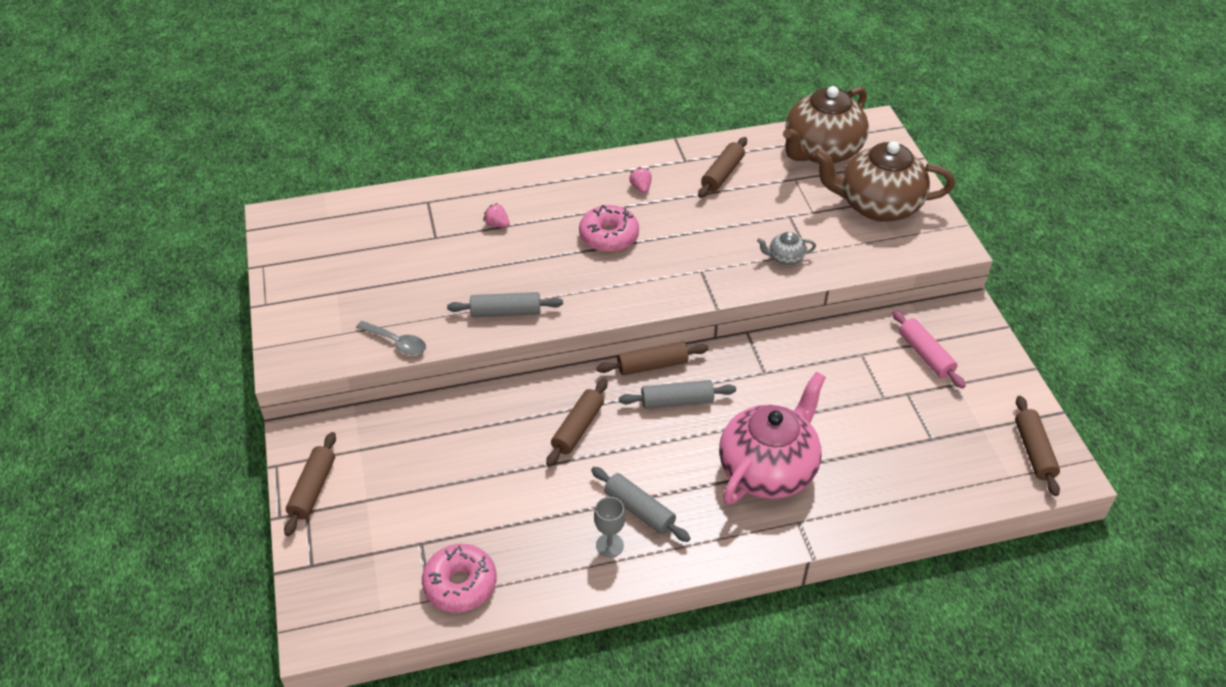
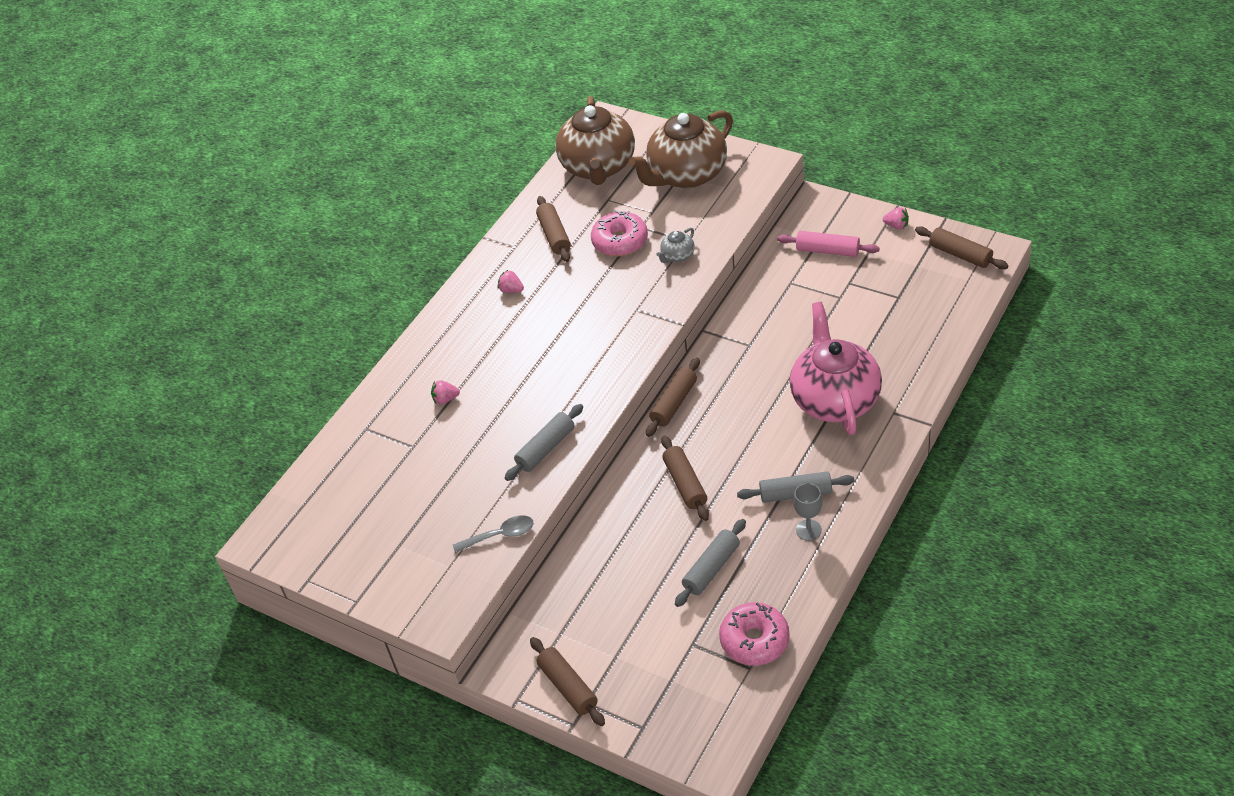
camera: 40 degrees left, 0 degrees up
pink donut [579,205,639,252] -> pink donut moved to [591,210,648,256]
grey rolling pin [619,380,736,409] -> grey rolling pin moved to [675,519,746,607]
none -> pink strawberry [883,207,909,229]

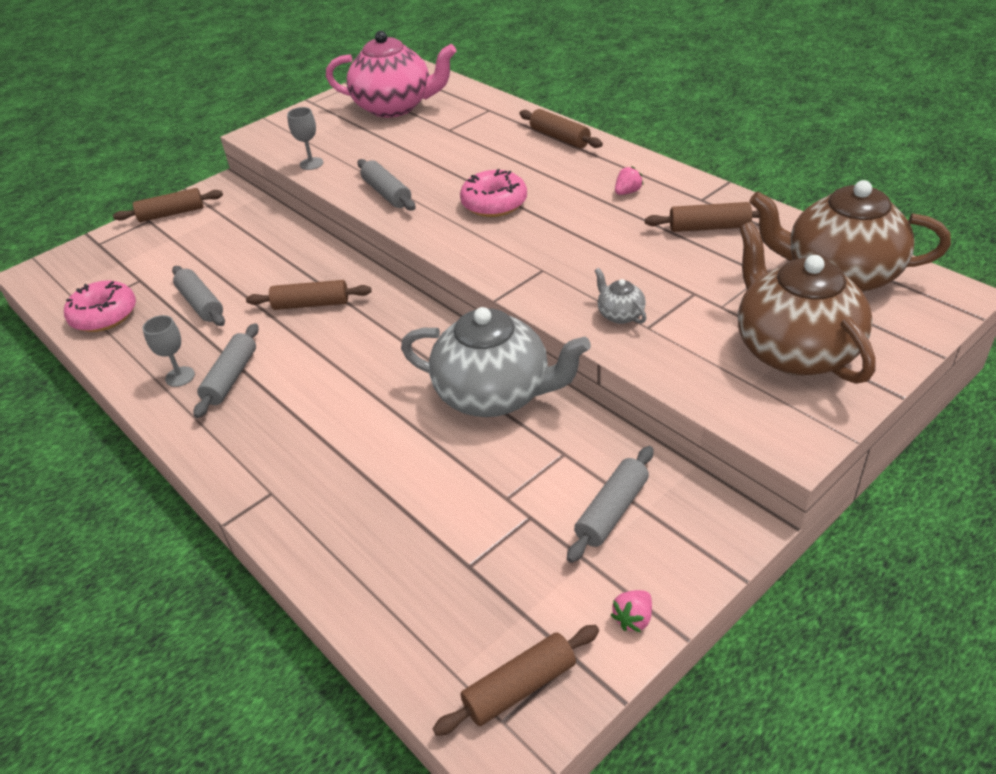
camera: 105 degrees right, 5 degrees down
pink strawberry [431,380,460,405] -> none
grey spoon [453,515,533,553] -> grey goblet [287,107,323,170]
pink donut [591,210,648,256] -> pink donut moved to [460,169,527,217]
brown rolling pin [646,358,700,437] -> brown rolling pin moved to [519,109,603,148]
pink rolling pin [777,231,879,257] -> grey rolling pin [567,446,653,563]
pink teapot [790,302,882,435] -> pink teapot moved to [326,31,456,118]
none -> grey teapot [401,307,591,417]

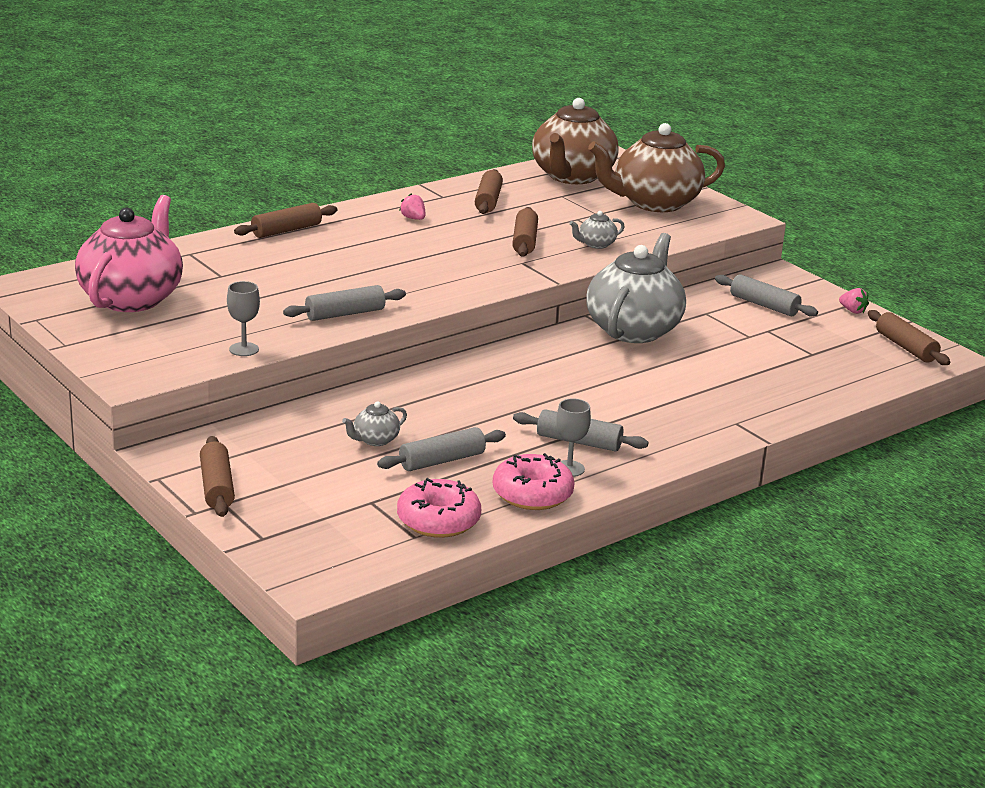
camera: 90 degrees left, 15 degrees down
brown rolling pin [246,280,372,310] -> brown rolling pin moved to [512,207,538,257]
pink donut [460,169,527,217] -> pink donut moved to [493,453,575,510]
none -> grey teapot [342,401,407,446]

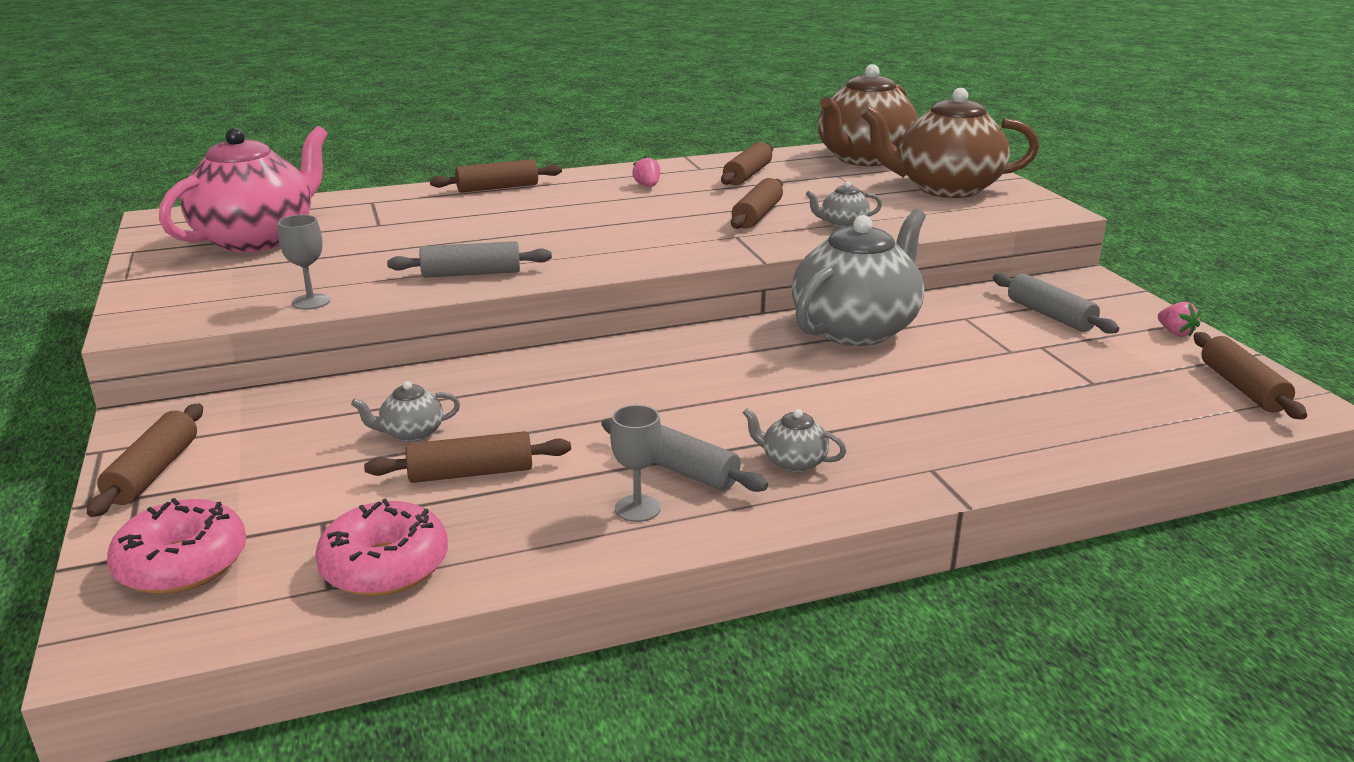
camera: 20 degrees right, 0 degrees up
grey rolling pin [377,427,506,471] -> brown rolling pin [364,431,571,483]
pink donut [493,453,575,510] -> pink donut moved to [107,498,247,594]
none -> grey teapot [743,408,846,473]

